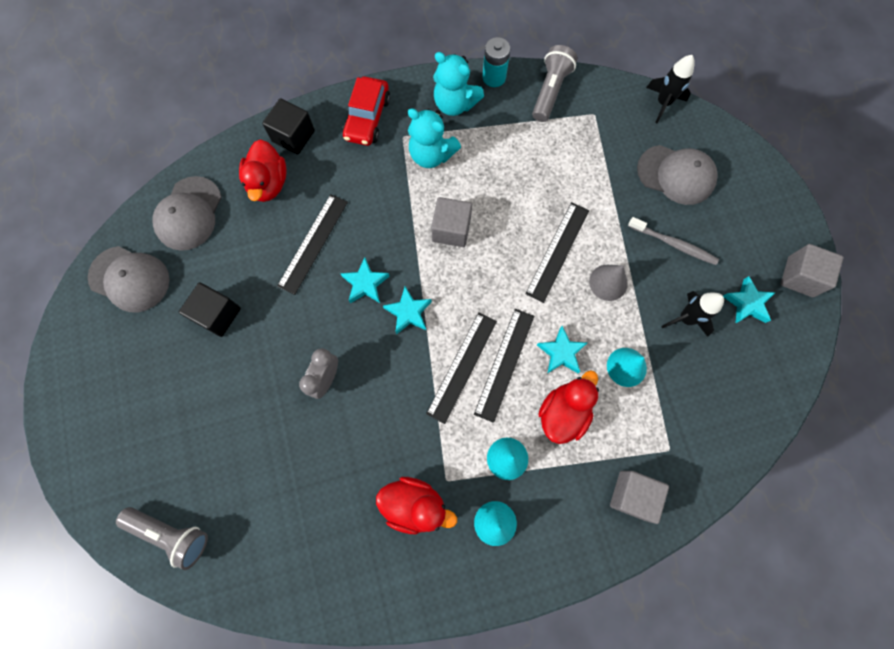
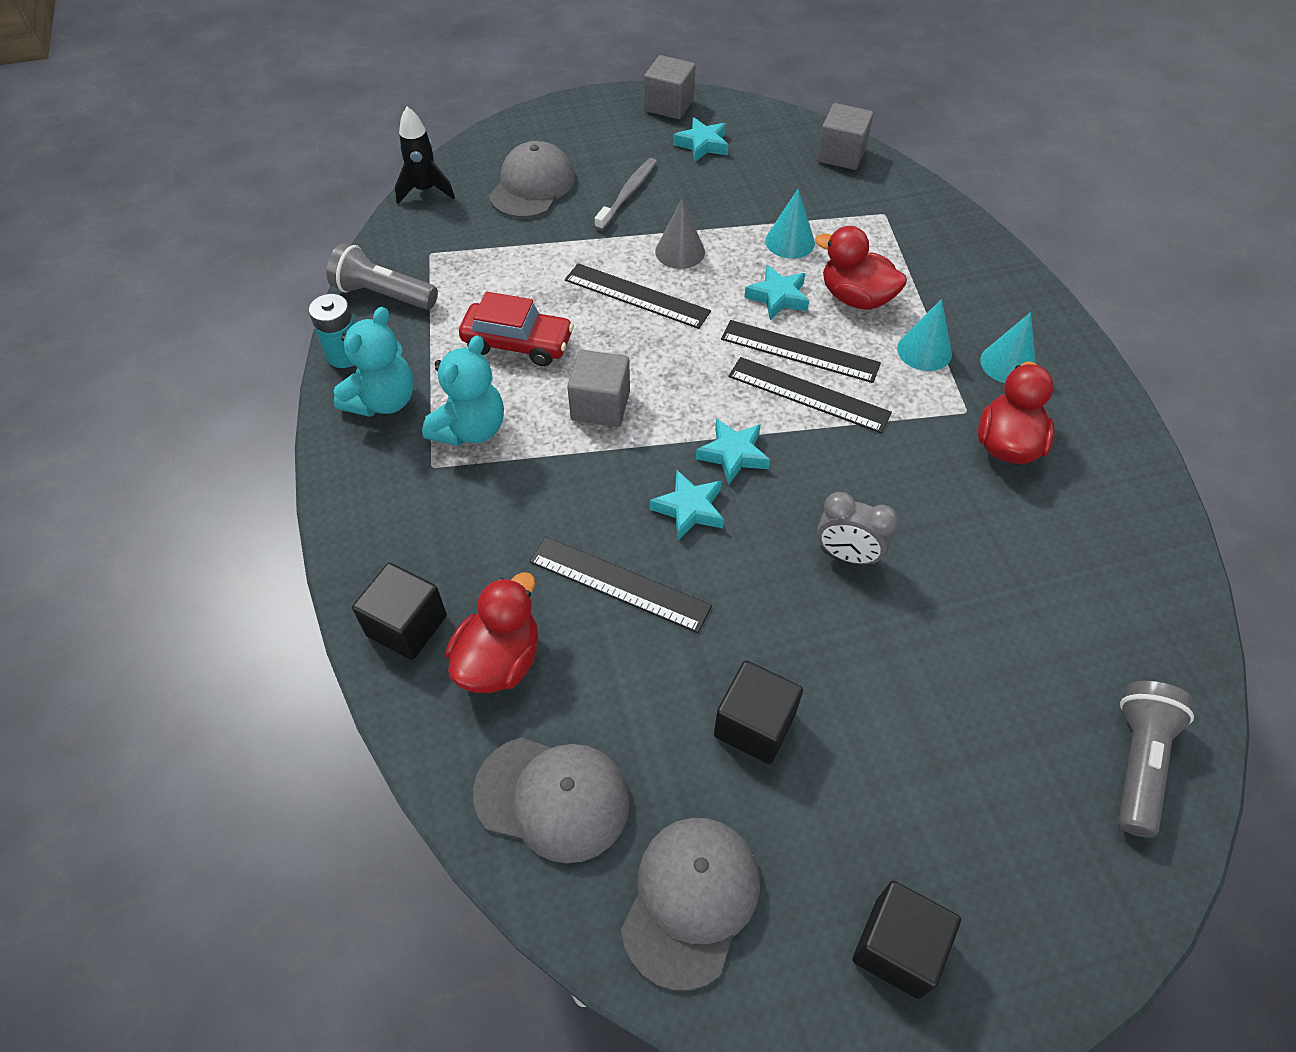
camera: 90 degrees left, 20 degrees down
red duck [239,139,287,202] -> red duck turned 60 degrees counterclockwise [446,572,538,693]
red car [342,77,390,146] -> red car moved to [459,291,574,366]
grey cube [610,471,669,524] -> grey cube moved to [817,103,874,170]
black rocket [661,291,724,337] -> none
none -> black cube [853,881,961,999]

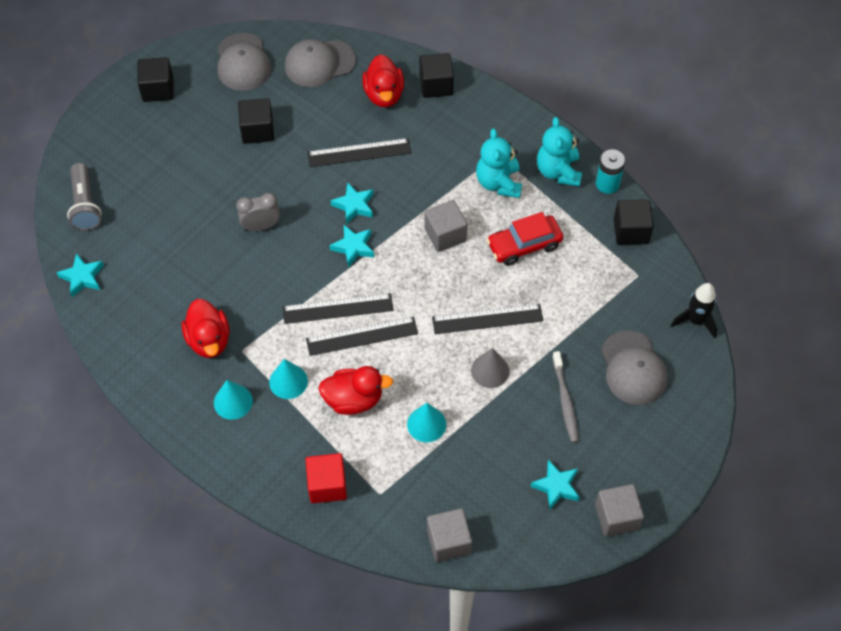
camera: 145 degrees right, 5 degrees up
grey flashlight [327,243,438,310] -> black cube [614,200,654,245]
turquoise star [744,265,809,320] -> turquoise star moved to [56,253,104,297]
none -> red cube [306,453,347,503]

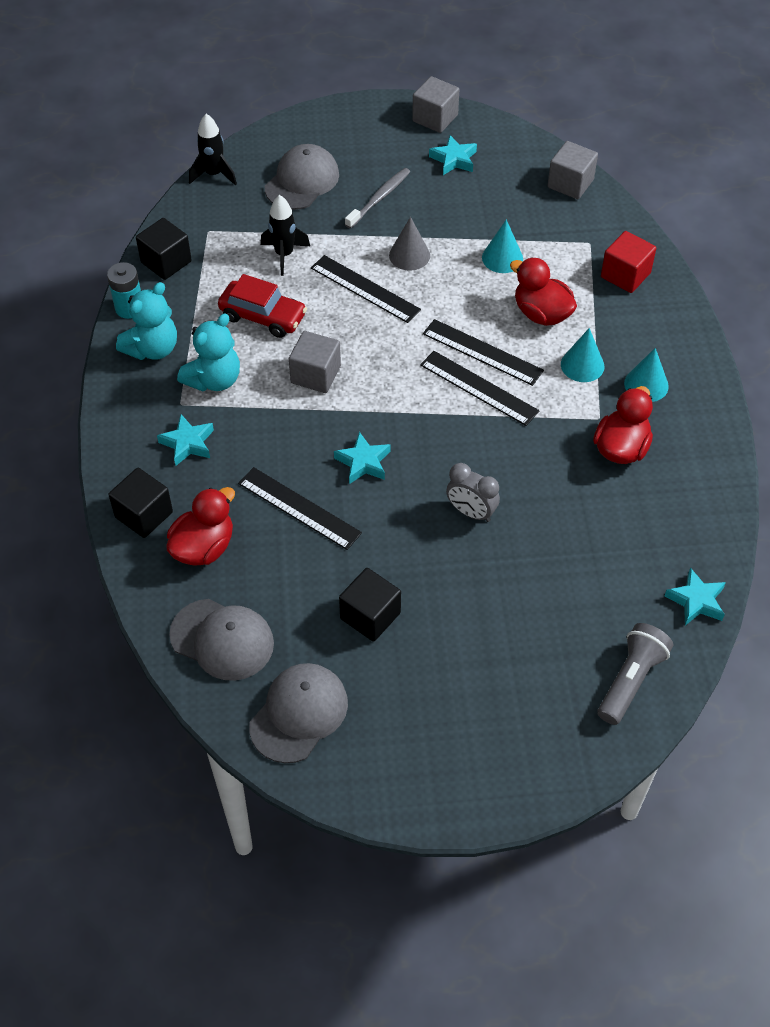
camera: 135 degrees left, 5 degrees down
black cube [137,57,174,102] -> none
turquoise star [329,225,374,267] -> turquoise star moved to [157,415,214,466]
none -> black rocket [261,195,310,276]

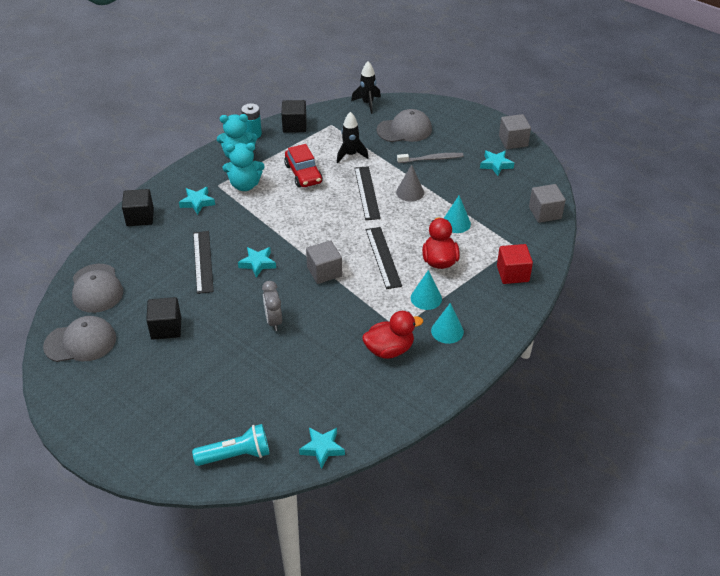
camera: 45 degrees right, 10 degrees down
red duck [166,487,235,566] -> none
grey cube [289,331,341,393] -> grey cube moved to [306,240,342,284]
black ruler [420,351,539,426] -> none
grey flashlight [598,623,673,725] -> turquoise flashlight [192,424,270,466]

